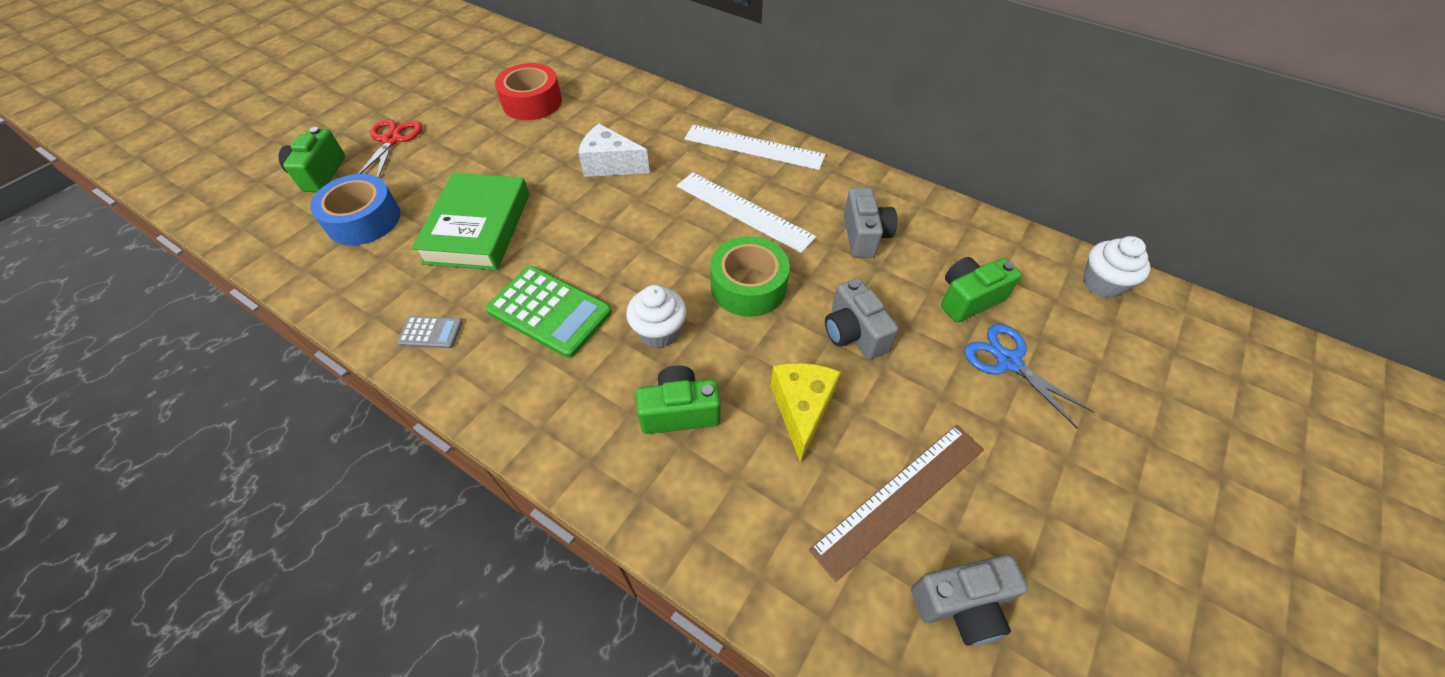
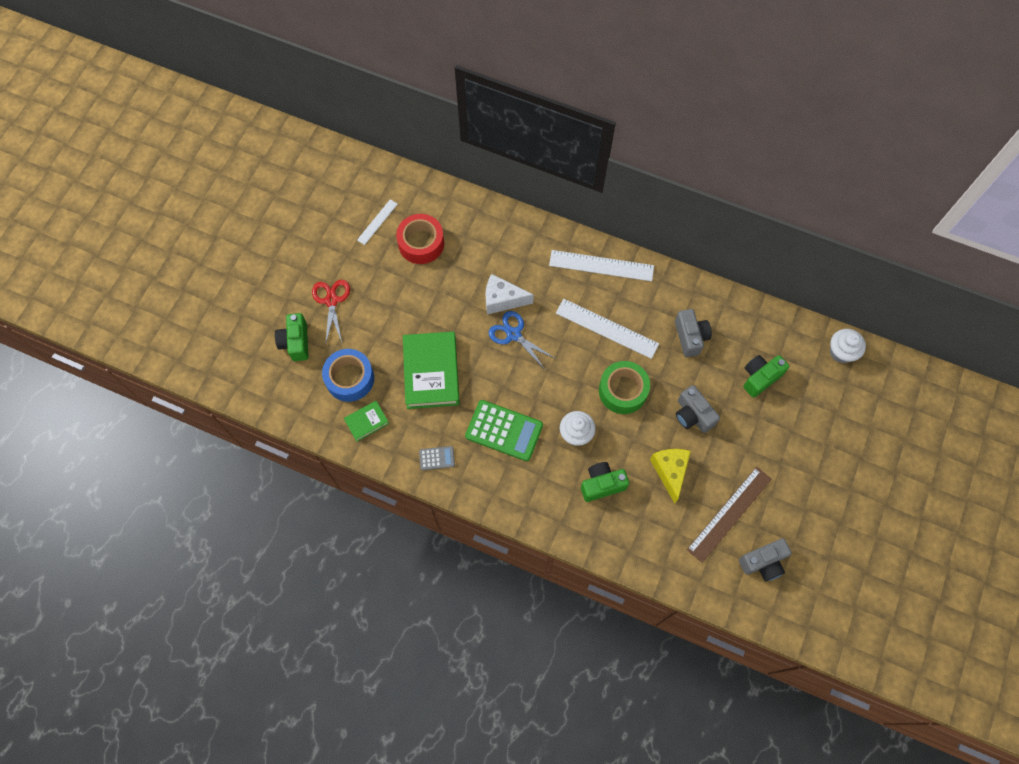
camera: 10 degrees left, 15 degrees up
blue scissors [964,324,1094,429] -> blue scissors moved to [488,311,556,368]
none -> green book [344,401,389,442]
none -> white ruler [357,199,397,245]

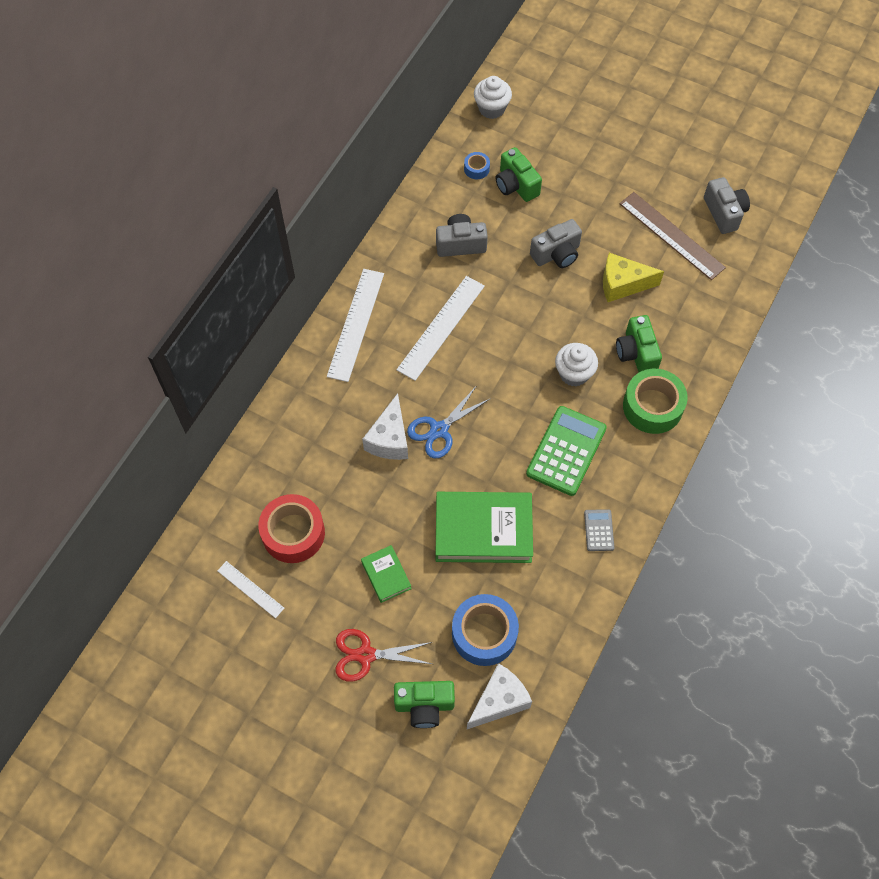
camera: 85 degrees left, 5 degrees down
green book [344,401,389,442] -> green book moved to [361,545,412,603]
green tape [599,361,650,414] -> green tape moved to [623,369,688,434]
none -> blue tape [464,152,490,179]
none -> white cheese [467,663,532,729]

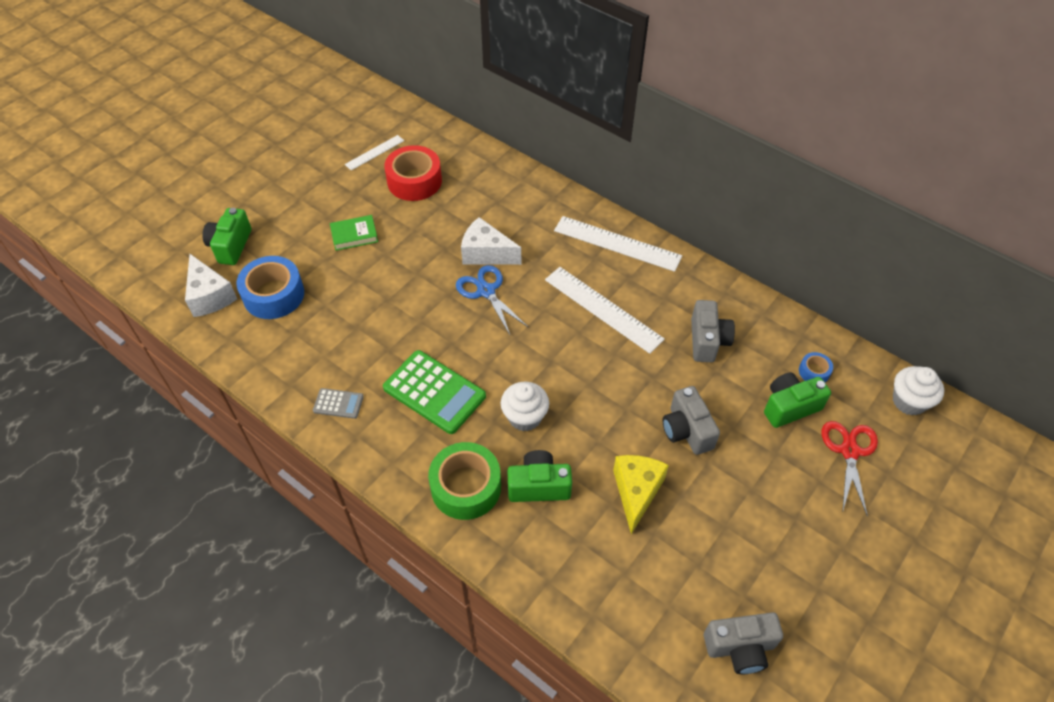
camera: 100 degrees right, 10 degrees down
red scissors [336,629,432,682] -> red scissors moved to [821,421,878,516]
green book [436,492,533,563] -> none
brown ruler [619,192,726,280] -> none

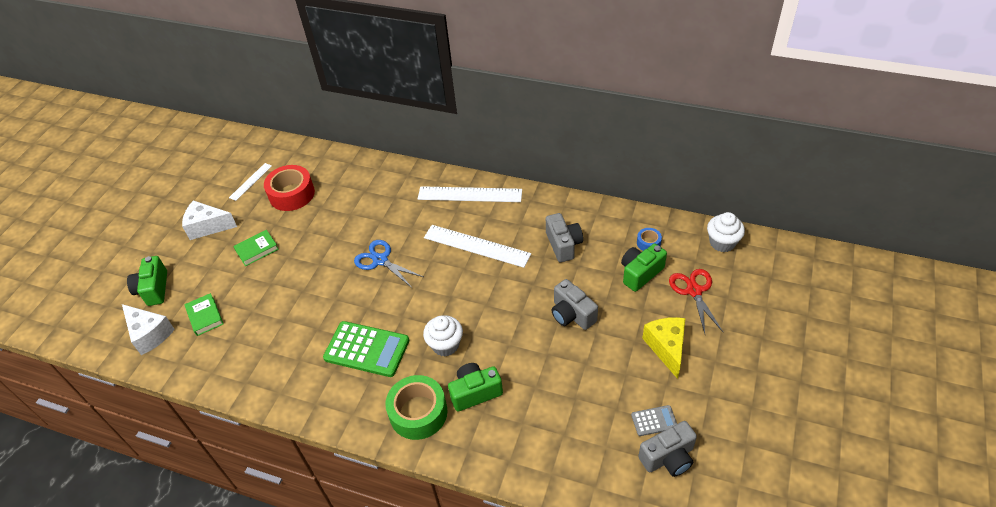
camera: 15 degrees left, 5 degrees down
blue tape [236,256,304,319] -> green book [185,293,223,336]
grey calculator [313,388,364,419] -> grey calculator moved to [631,405,677,436]
white cheese [461,217,521,265] -> white cheese moved to [182,200,237,240]
yellow cheese [613,455,669,534] -> yellow cheese moved to [642,317,685,379]

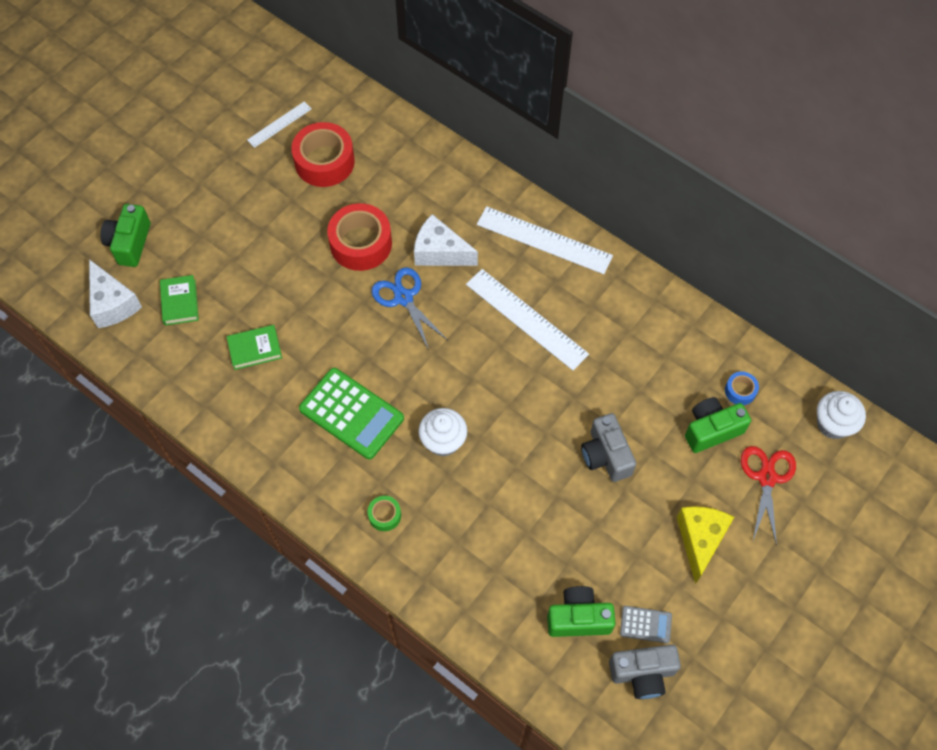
camera: 15 degrees right, 15 degrees up
white cheese [182,200,237,240] -> white cheese moved to [414,214,478,266]
green book [233,230,279,266] -> green book moved to [227,325,282,370]
green tape [385,375,447,440] -> green tape [367,496,401,531], size x0.47
green camera [448,363,503,412] -> green camera moved to [547,586,616,637]
grey camera [546,213,583,262] -> none
none -> red tape [327,203,392,271]

